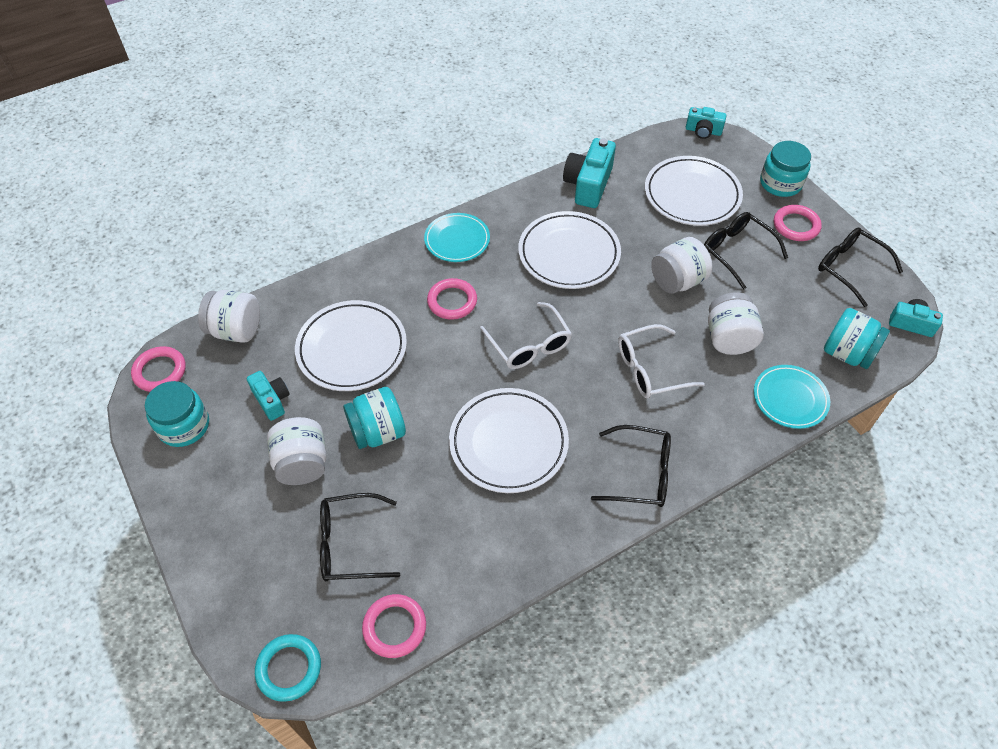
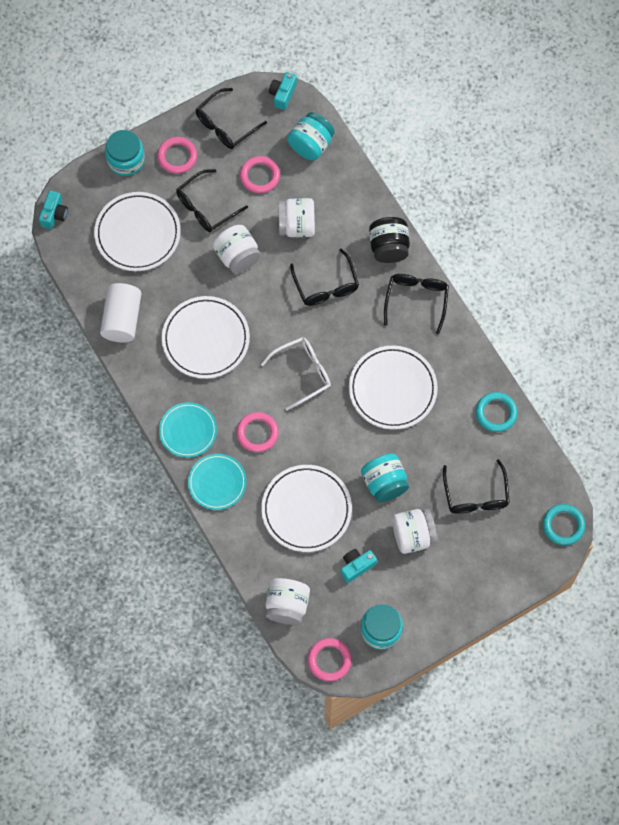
camera: 90 degrees left, 15 degrees up
pink ring [362,594,426,658] -> pink ring moved to [240,156,280,193]
turquoise camera [563,138,616,208] -> white cylinder [100,283,142,343]
white glasses [618,324,705,398] -> black glasses [290,249,359,306]
turquoise plate [754,365,830,429] -> turquoise plate moved to [188,454,247,510]
none -> black jar [369,217,410,263]
none -> turquoise ring [476,392,518,432]

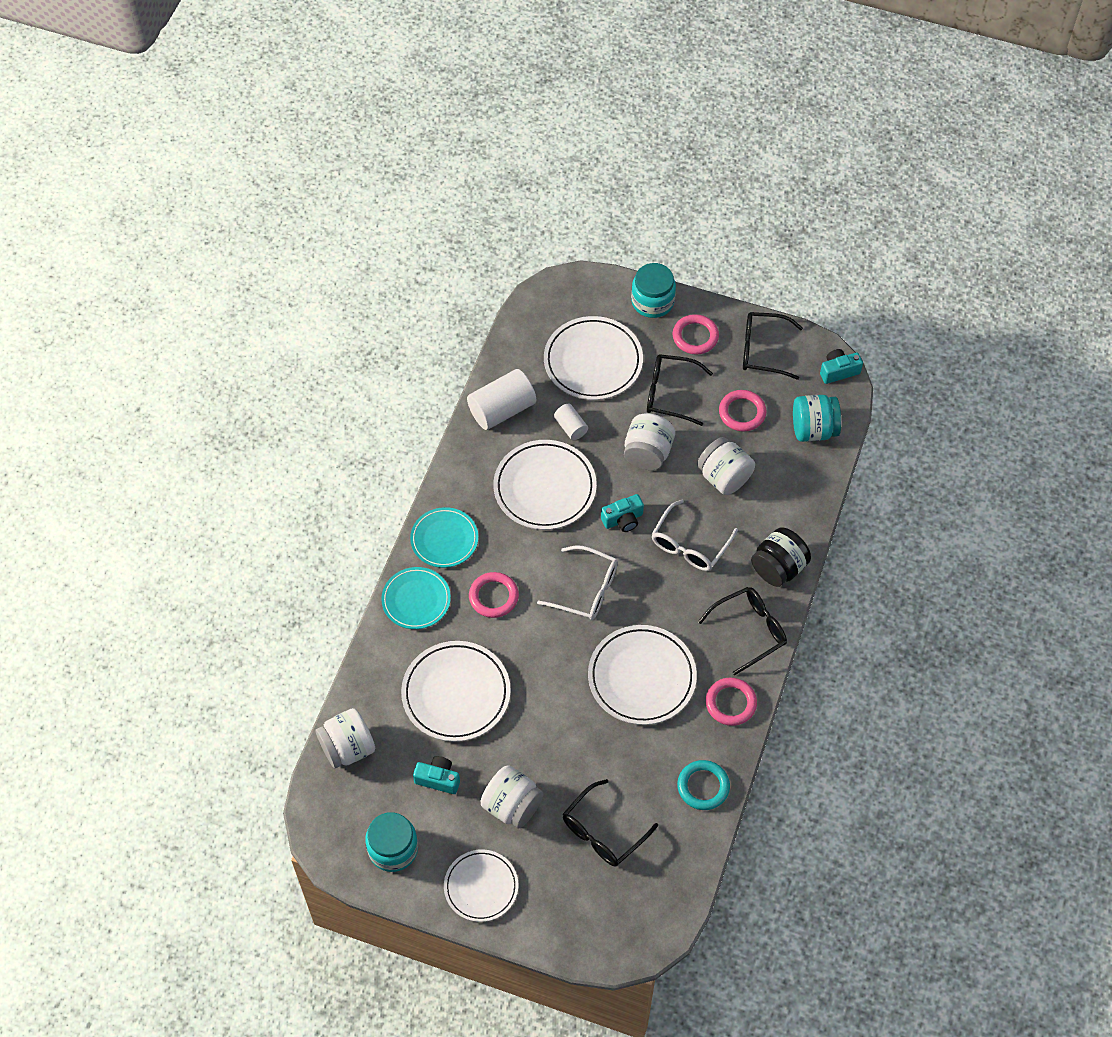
camera: 50 degrees right, 10 degrees down
turquoise camera [39,190,68,229] -> turquoise camera moved to [601,494,644,532]
black glasses [290,249,359,306] -> white glasses [652,500,738,571]
pink ring [308,638,351,681] -> pink ring moved to [706,678,757,726]
turquoise jar [361,453,409,502] -> none
turquoise ring [543,504,585,545] -> none
none -> white plate [444,850,518,922]
none -> white cylinder [554,404,588,440]

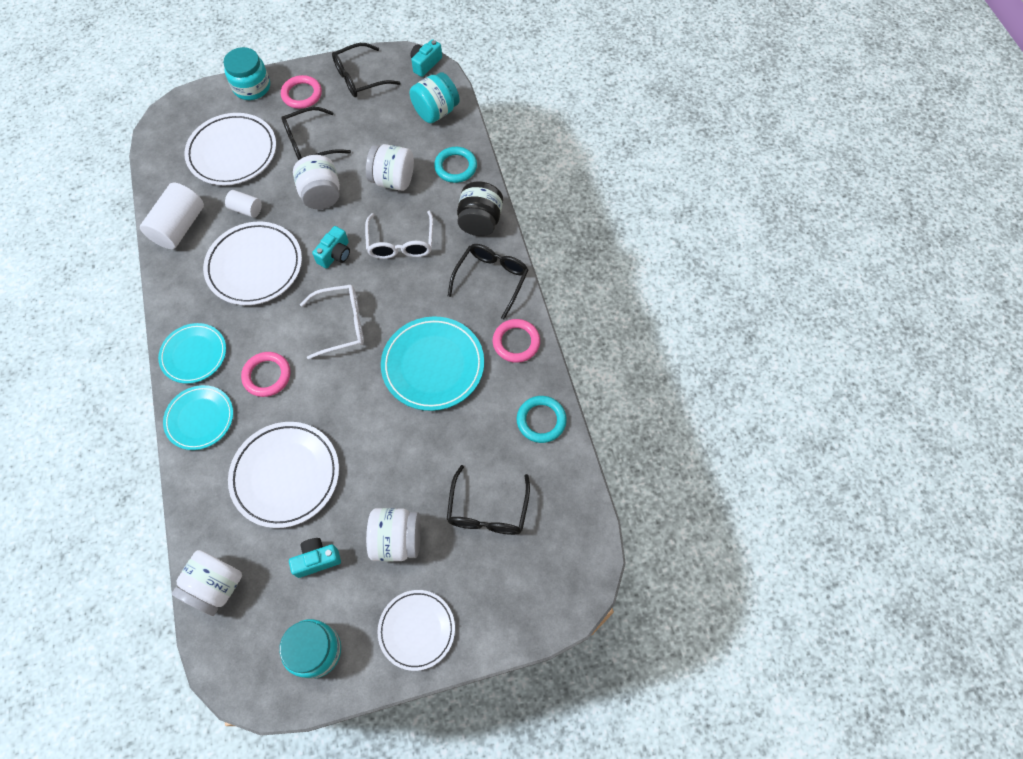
camera: 35 degrees left, 5 degrees up
white plate [588,625,697,725] -> turquoise plate [381,316,484,411]
pink ring [719,390,766,432] -> none
none -> turquoise ring [434,147,477,183]

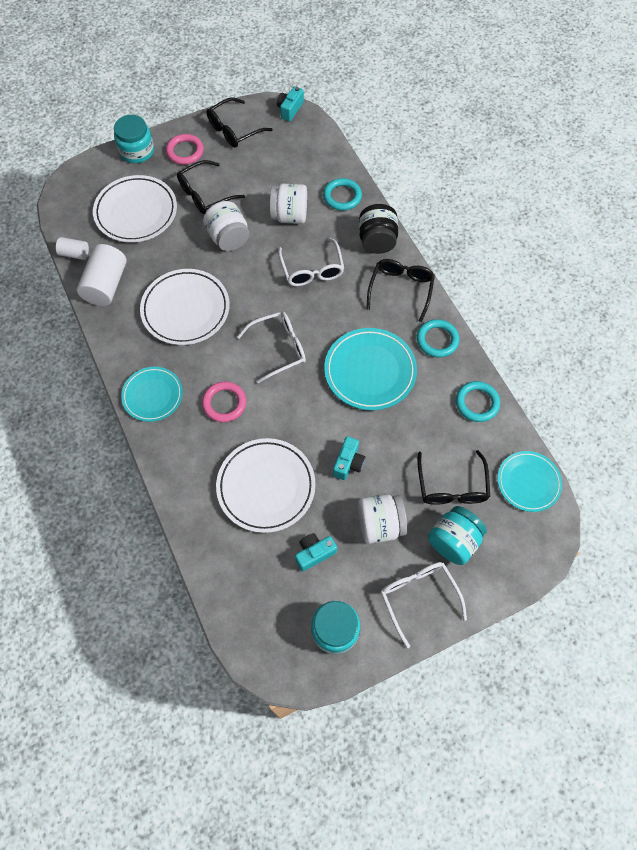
camera: 10 degrees left, 0 degrees up
turquoise plate [163,385,233,450] -> turquoise plate moved to [497,451,562,512]
white jar [172,550,242,616] -> none
white cylinder [225,190,262,218] -> white cylinder moved to [56,237,89,260]
turquoise camera [312,226,350,268] -> turquoise camera moved to [333,436,365,480]
white plate [377,590,455,671] -> white glasses [381,562,467,648]
turquoise jar [410,72,460,123] -> turquoise jar moved to [428,506,487,565]
pink ring [493,319,540,363] -> turquoise ring [417,319,459,358]

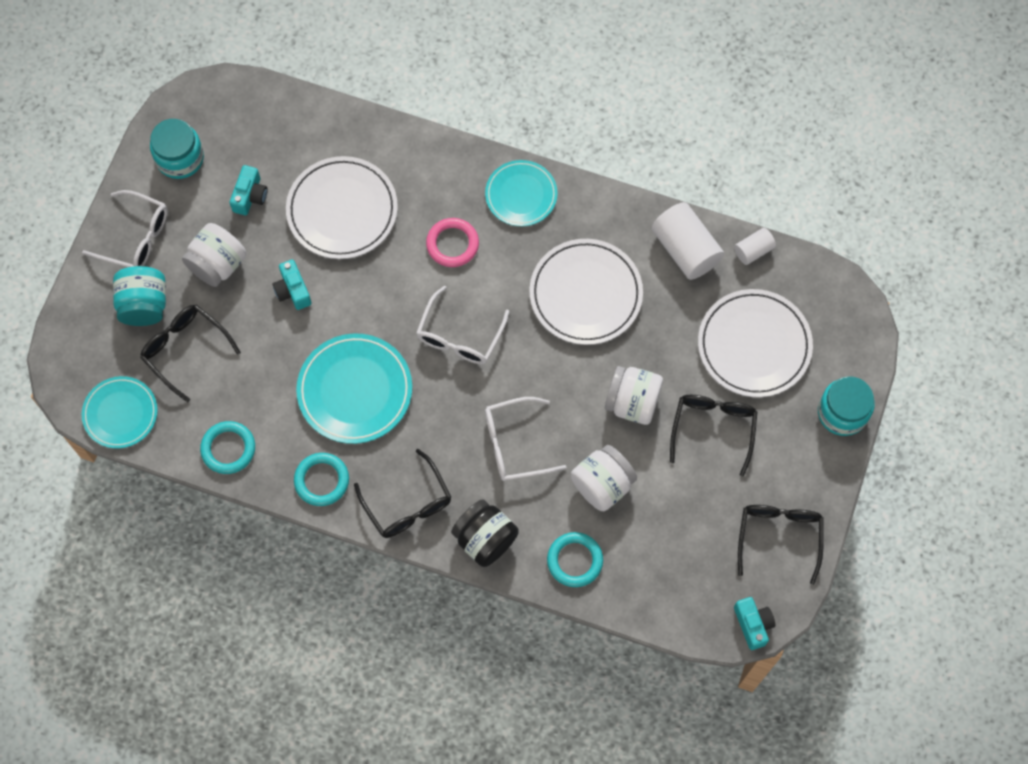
camera: 135 degrees right, 5 degrees up
pink ring [166,134,204,165] -> none
white glasses [278,238,344,286] -> white glasses turned 45 degrees counterclockwise [485,397,567,481]

